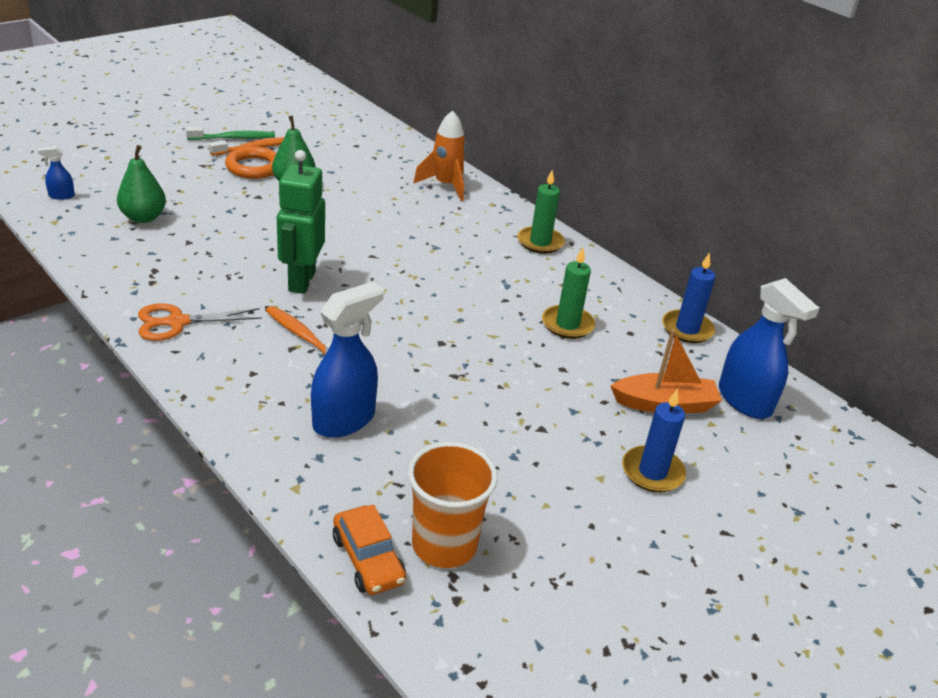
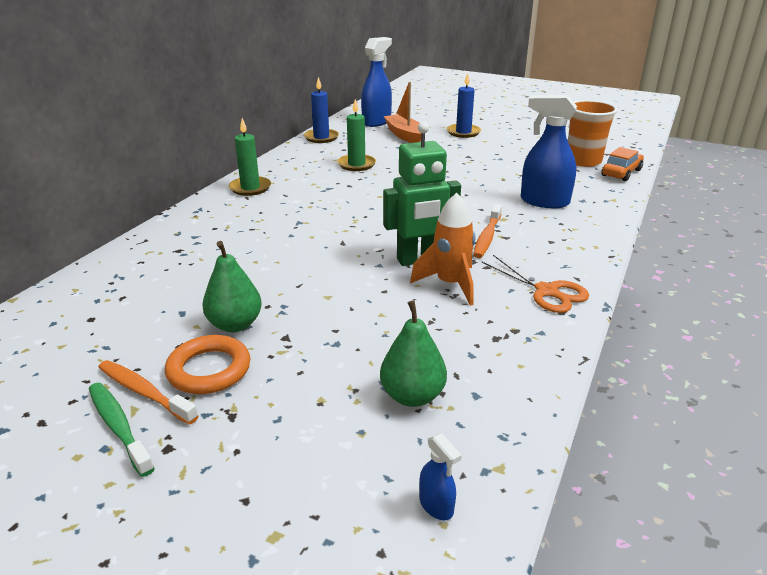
camera: 110 degrees left, 5 degrees down
orange rocket [413,111,466,201] -> orange rocket moved to [410,193,475,306]

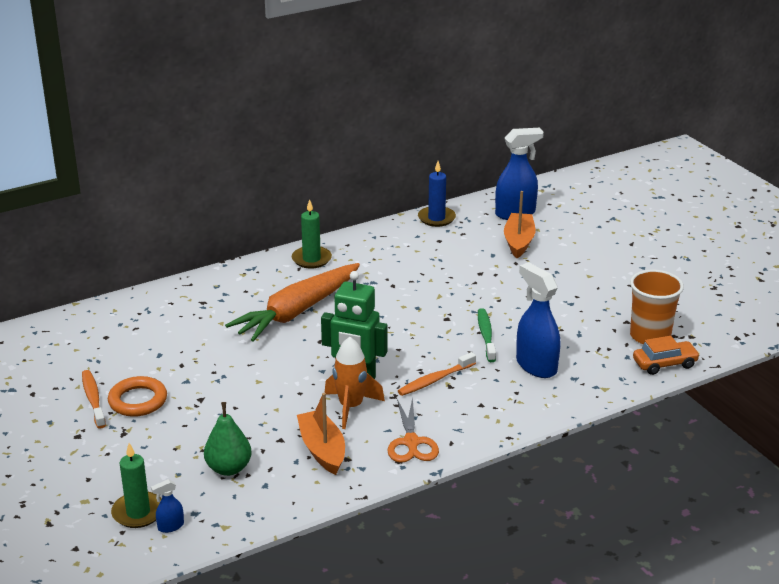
camera: 35 degrees right, 0 degrees up
green toothbrush [89,383,155,477] -> green toothbrush moved to [478,308,496,362]
green pear [202,241,262,332] -> none
green candle [337,99,376,171] -> green candle moved to [111,443,162,528]
blue spray bottle [419,433,462,520] -> blue spray bottle turned 60 degrees clockwise [151,479,184,533]
blue candle [447,73,481,138] -> none
none -> orange carrot [225,263,360,342]
none -> orange boat [297,393,345,475]

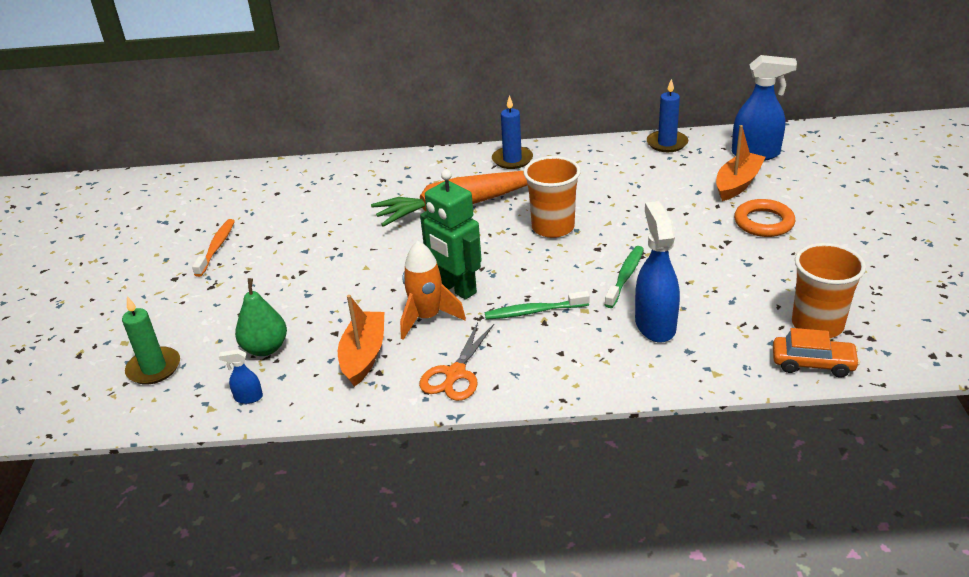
camera: 30 degrees right, 5 degrees up
orange ring [108,376,167,417] -> orange ring moved to [734,199,795,237]
blue spray bottle [151,479,184,533] -> blue spray bottle moved to [219,349,263,404]
green candle [292,199,332,269] -> blue candle [492,95,533,169]
orange toothbrush [398,352,476,396] -> green toothbrush [484,291,590,320]
none -> orange cup [523,156,581,238]

